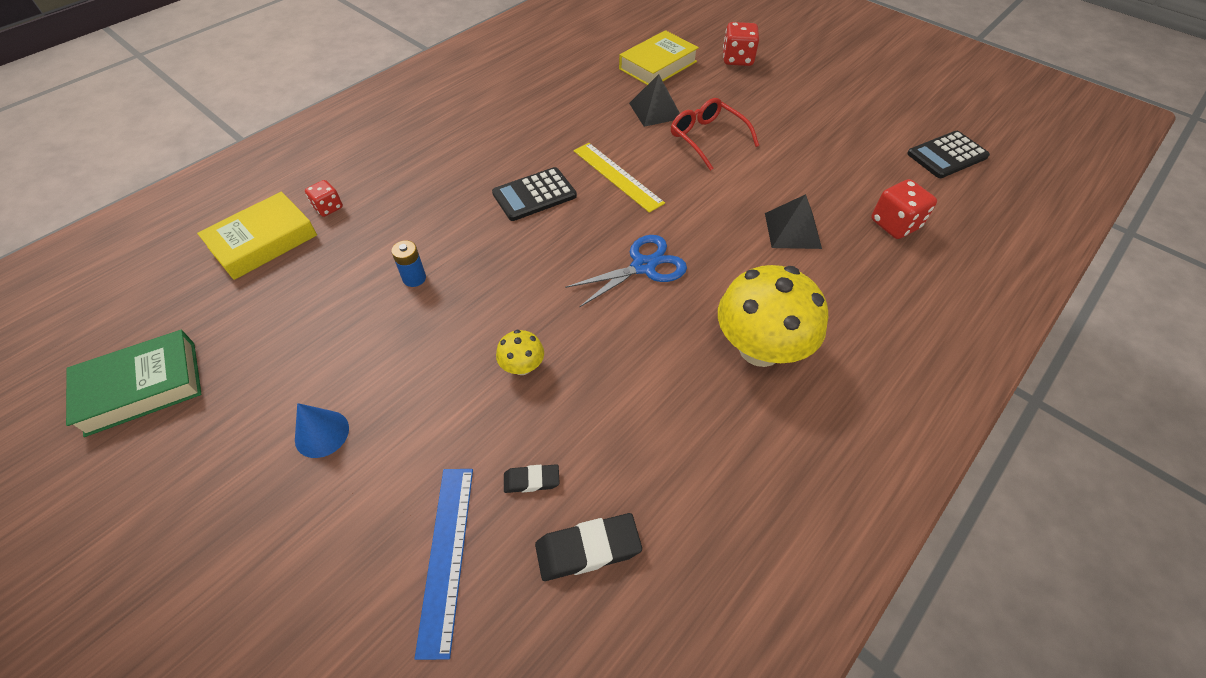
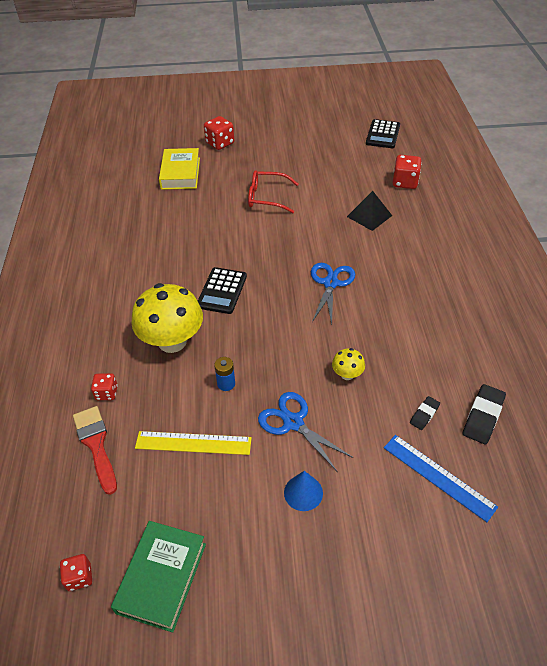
camera: 45 degrees left, 5 degrees down
yellow book [197,192,317,280] -> red brush [73,406,117,495]
yellow ruler [573,143,665,213] -> yellow ruler moved to [135,431,252,455]
black pyramid [629,74,680,127] -> none
yellow mushroom [718,265,828,367] -> yellow mushroom moved to [132,283,203,353]
none -> red dice [60,554,92,591]
none -> blue scissors [258,392,354,472]

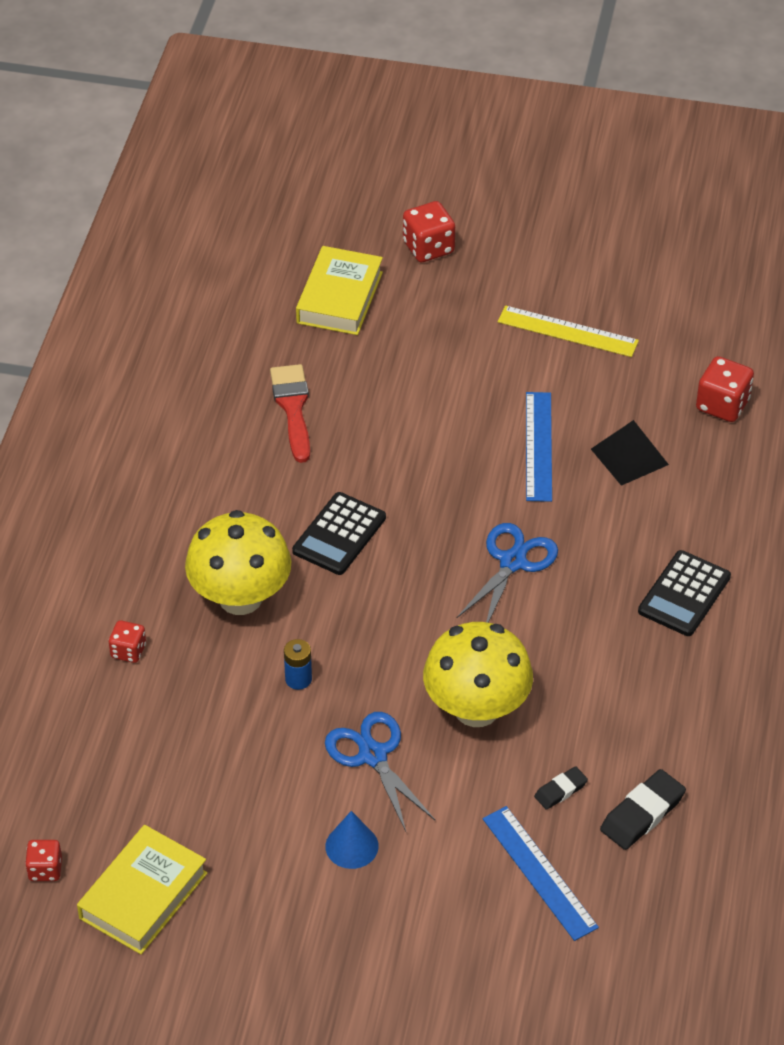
camera: 15 degrees right, 0 degrees up
red brush [73,406,117,495] -> red brush moved to [270,364,310,463]
green book [111,521,206,632] -> yellow book [77,825,207,954]
yellow ruler [135,431,252,455] -> yellow ruler moved to [498,305,639,357]
red glasses [248,170,299,213] -> none
yellow mushroom [332,348,365,380] -> yellow mushroom [423,622,533,727], size x2.21
black calculator [366,119,400,148] -> black calculator moved to [638,550,731,636]
none -> blue ruler [526,392,552,502]

